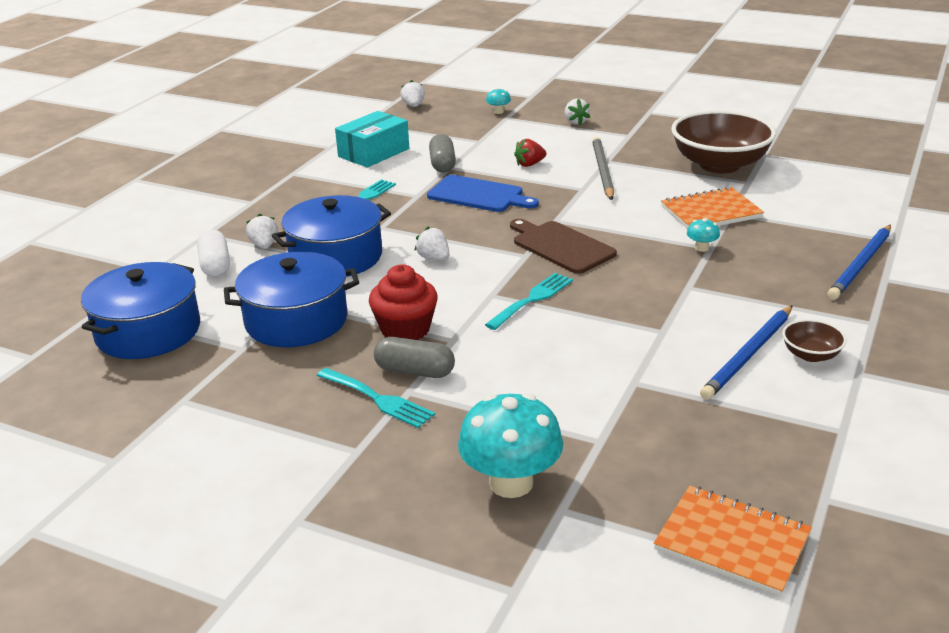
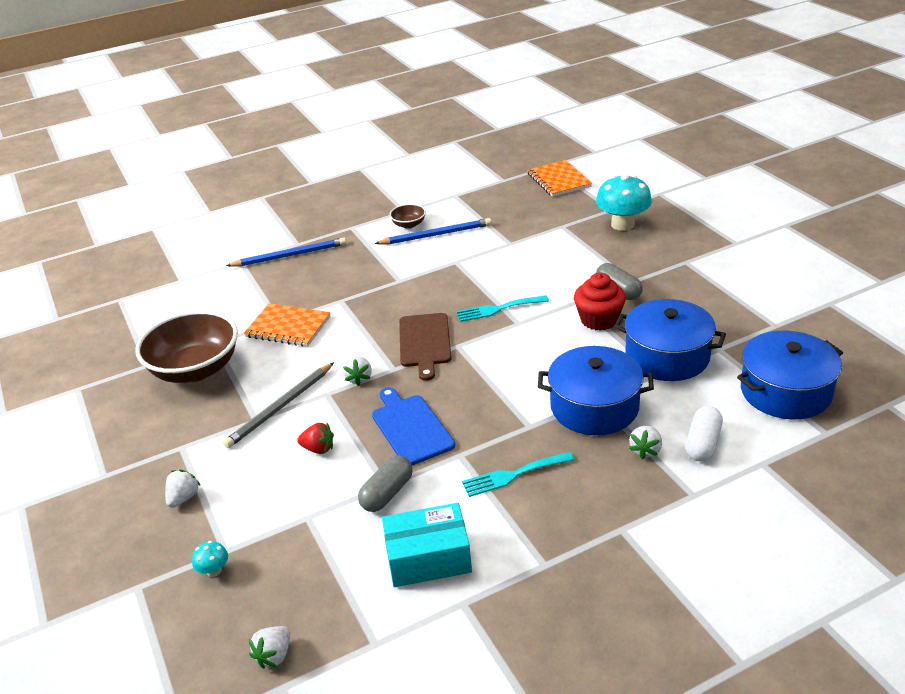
camera: 140 degrees left, 5 degrees up
turquoise fork [317,368,435,428] -> none
white strawberry [414,226,449,261] -> white strawberry moved to [343,356,372,386]
turquoise mushroom [687,218,720,252] -> none

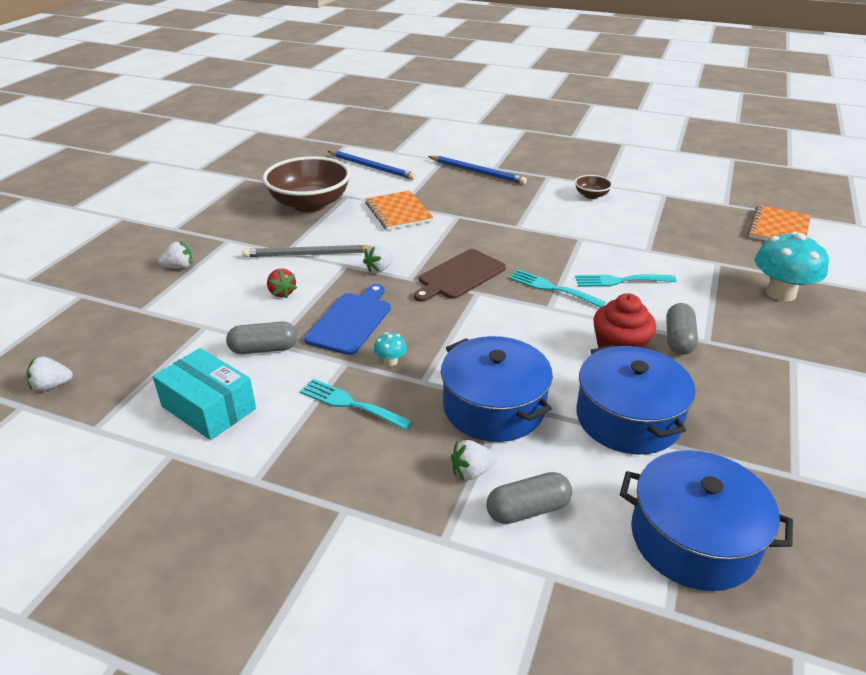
camera: 45 degrees right, 0 degrees up
turquoise mushroom [192,541,228,577] -> turquoise mushroom moved to [374,332,407,366]
blue pencil [375,218,492,245] -> blue pencil moved to [328,151,416,180]
white capsule [685,406,723,462] -> grey capsule [487,472,572,524]
none -> turquoise fork [575,274,677,287]

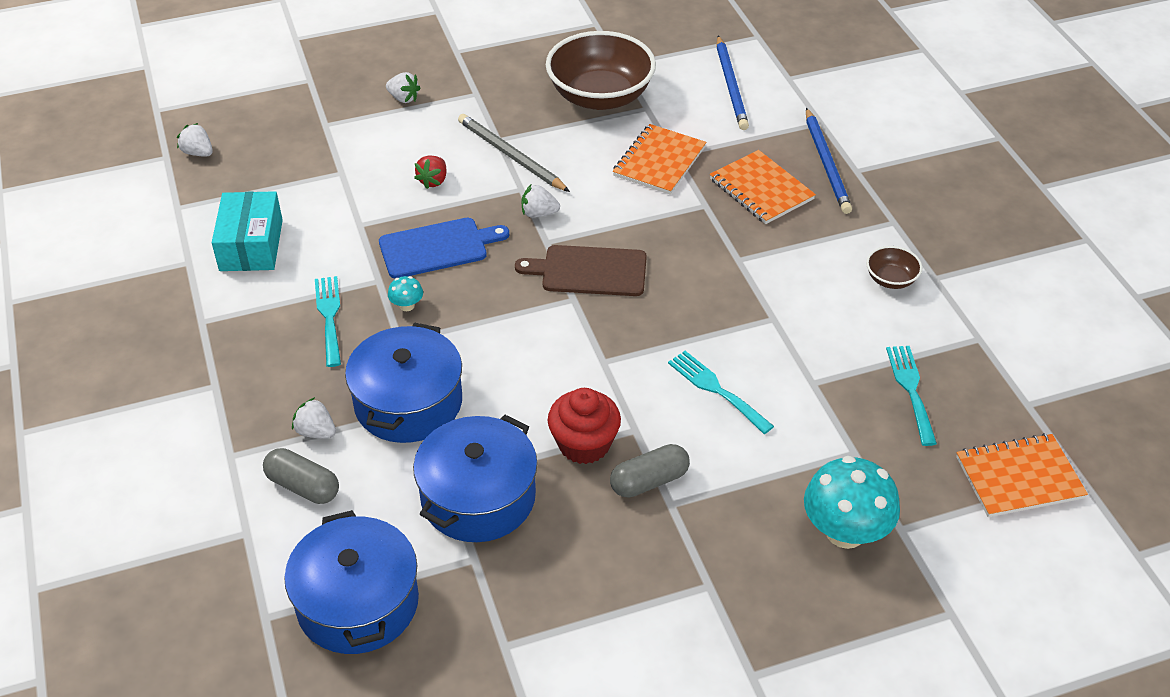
camera: 50 degrees right, 10 degrees up
grey capsule [226,322,298,354] -> none
turquoise fork [509,270,606,308] -> turquoise fork moved to [886,346,937,446]
none -> orange notebook [710,150,816,224]

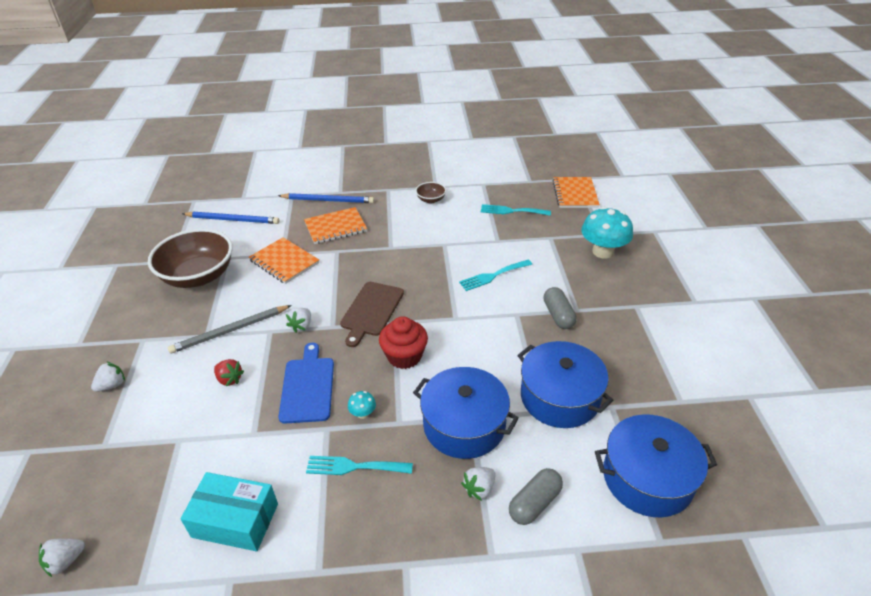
camera: 75 degrees left, 5 degrees down
red cupcake [548,388,621,464] -> red cupcake moved to [379,316,428,369]

